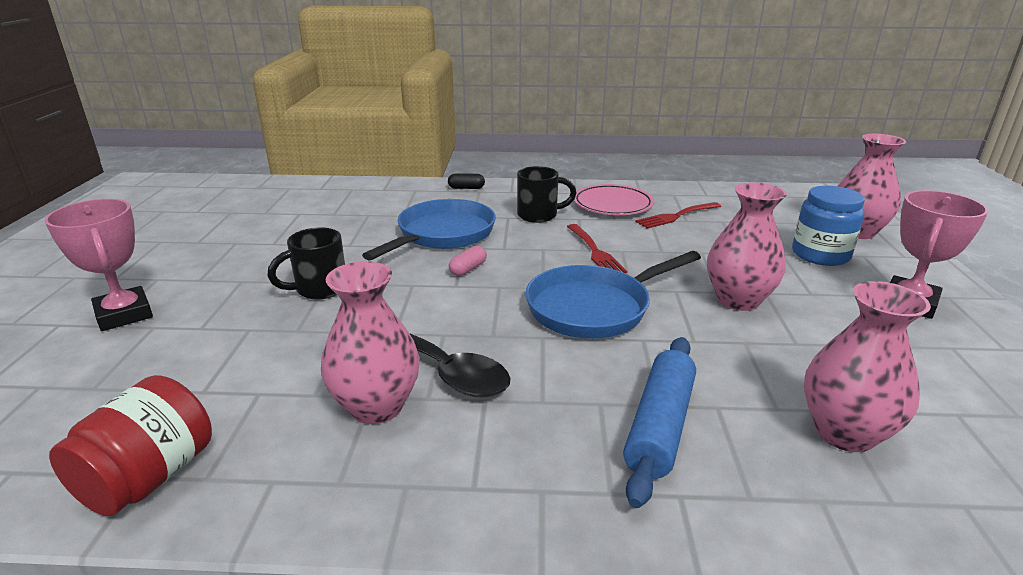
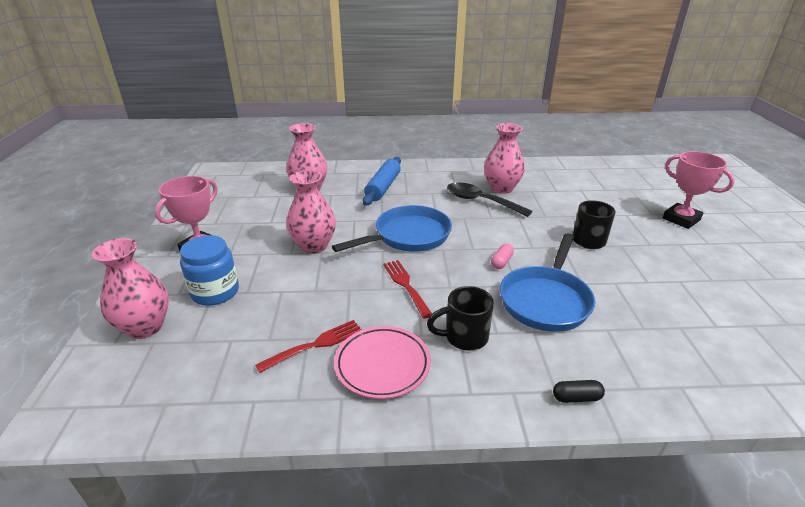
camera: 175 degrees right, 5 degrees up
red jar [49,375,212,516] -> none

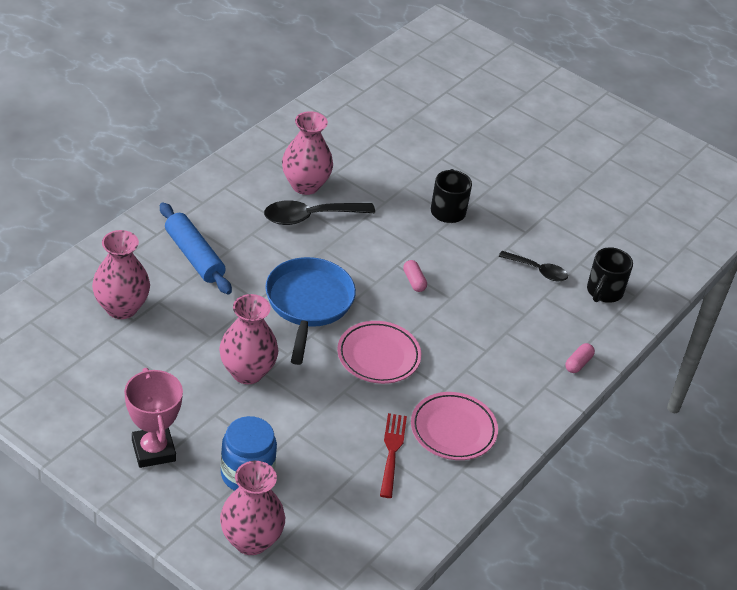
camera: 55 degrees left, 10 degrees up
red fork [383,260,432,319] -> pink plate [337,321,421,384]
black mug [427,286,494,350] -> black mug moved to [587,247,633,303]
blue pan [500,234,595,332] -> none
black capsule [553,380,605,403] -> pink capsule [565,343,595,373]
pink trophy [663,151,735,229] -> none
none -> black spoon [499,251,568,281]

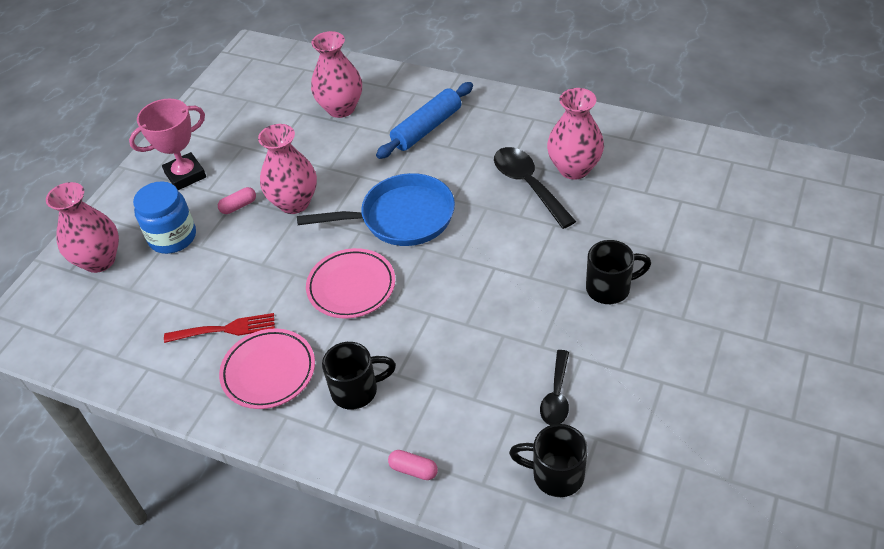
camera: 85 degrees right, 5 degrees up
pink capsule [403,260,427,292] -> pink capsule moved to [218,187,256,214]
none -> black mug [322,342,396,410]

